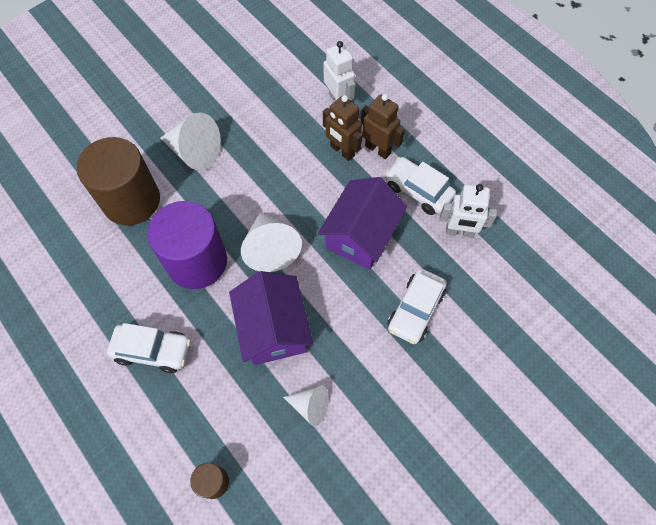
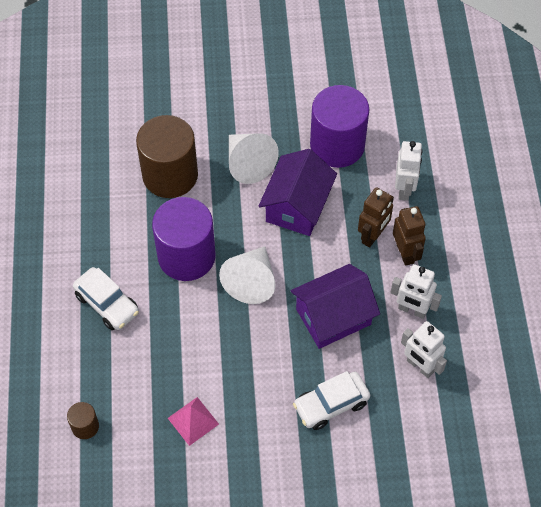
camera: 35 degrees right, 5 degrees down
purple house [229,271,314,365] -> purple house moved to [259,149,337,236]
white cone [283,385,329,426] -> pink pyramid [168,397,219,446]
brown robot [323,95,362,161] -> brown robot turned 135 degrees counterclockwise [358,187,394,248]
white car [385,157,456,215] -> white robot [390,264,442,319]
none -> purple cylinder [310,85,369,168]

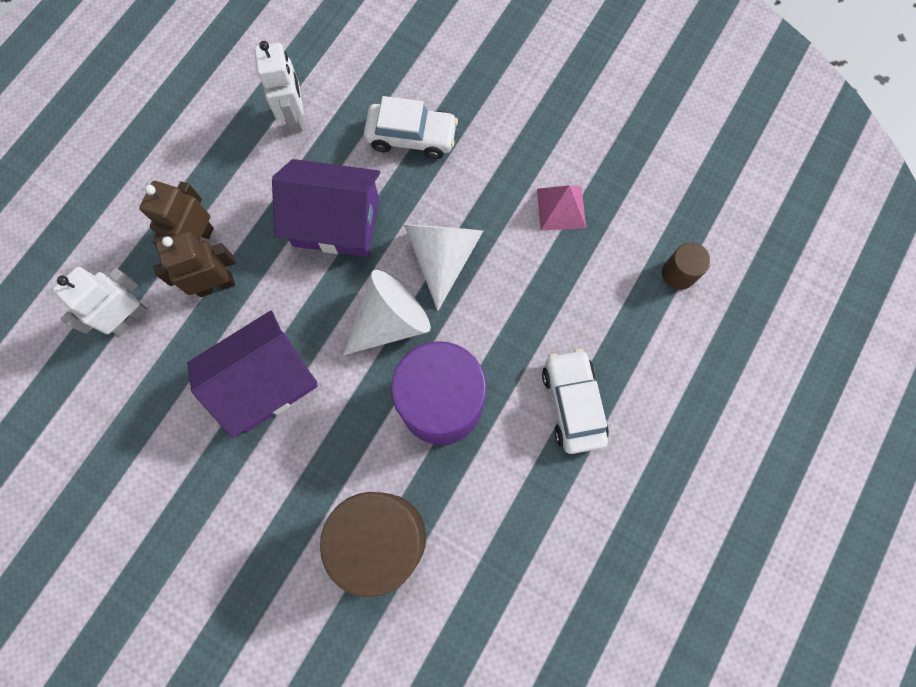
camera: 145 degrees left, 15 degrees up
white cone [229,133,279,184] -> white cone moved to [404,224,483,311]
purple cylinder [310,85,369,168] -> none
white robot [390,264,442,319] -> none

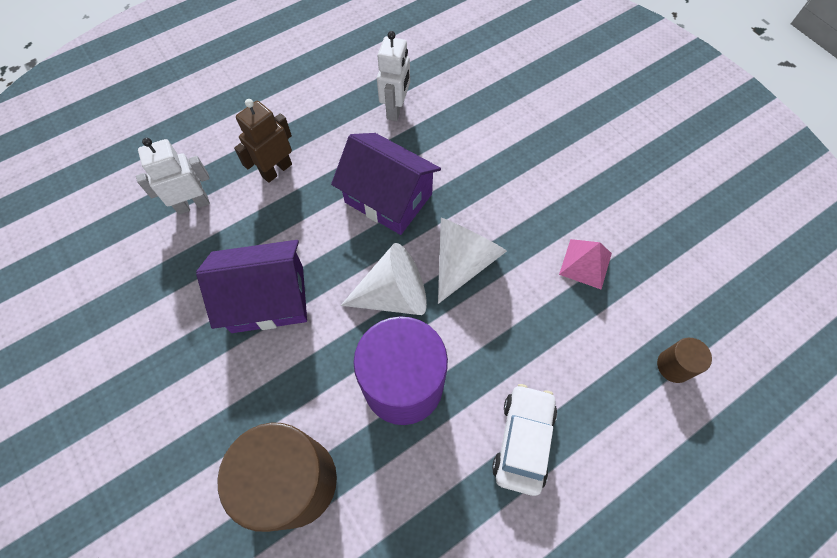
camera: 25 degrees right, 10 degrees down
brown robot [153,231,236,297] -> none
white car [364,96,458,159] -> none

